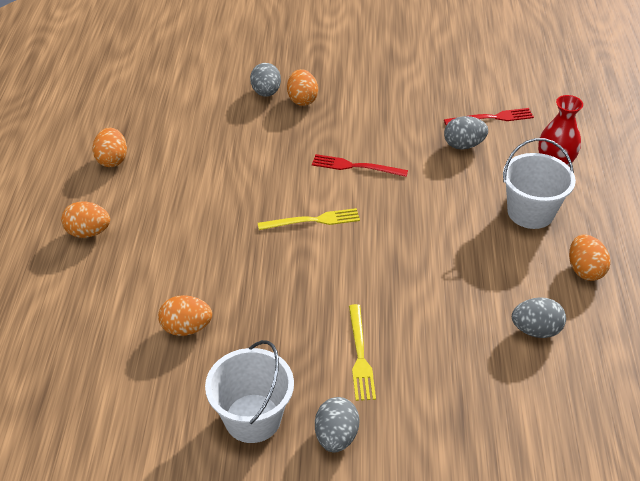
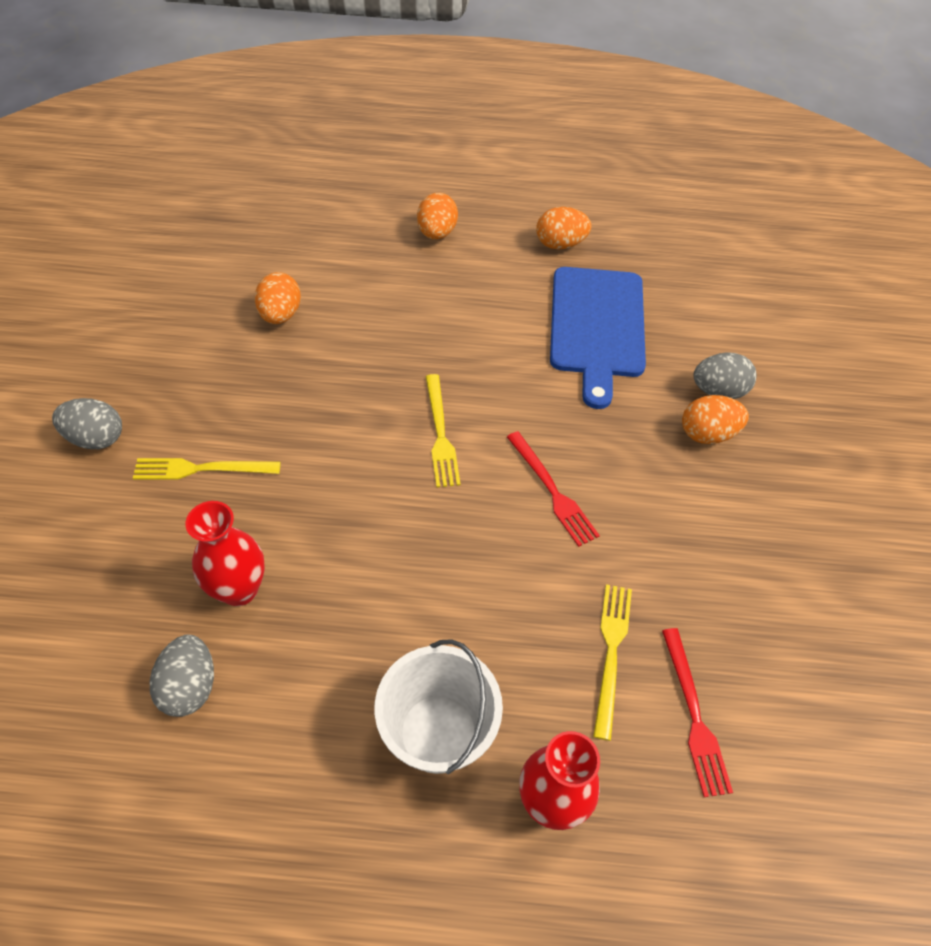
camera: 90 degrees right, 10 degrees up
white bucket [205,340,294,443] -> none
red fork [312,154,408,177] -> red fork turned 135 degrees clockwise [507,431,600,547]
grey egg [444,116,488,149] -> yellow fork [593,584,632,741]
orange egg [569,234,610,281] -> none
none -> red vase [186,501,265,606]
none -> blue cutting board [550,267,646,409]

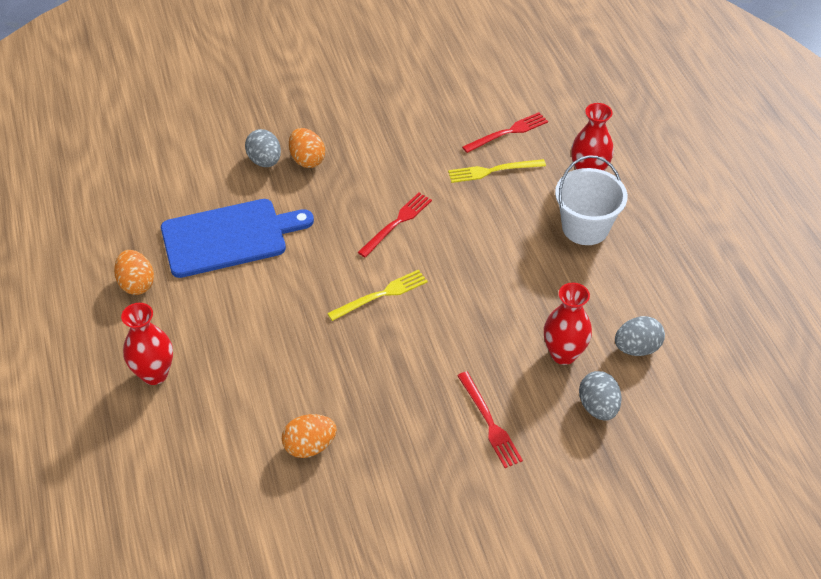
camera: 110 degrees left, 5 degrees down
grey egg [52,398,122,449] -> grey egg moved to [579,371,622,421]
yellow fork [133,458,281,480] -> red fork [457,371,523,468]
orange egg [417,193,458,240] -> red vase [121,303,173,385]

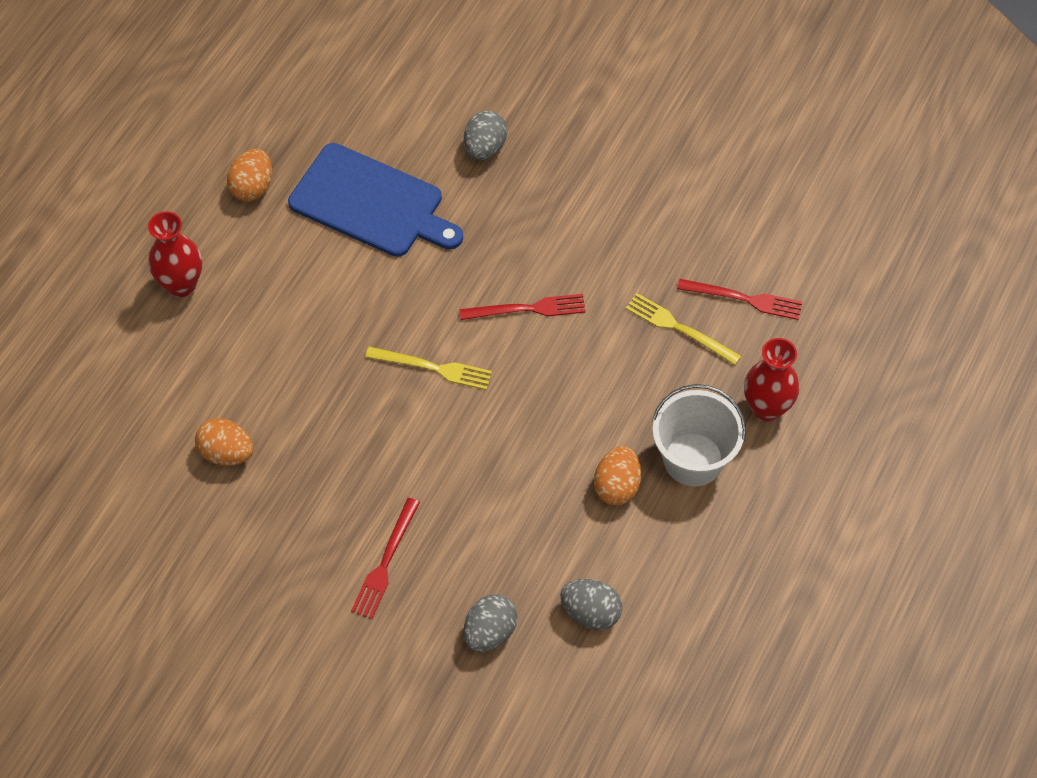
camera: 45 degrees right, 10 degrees up
orange egg [289,128,325,168] -> orange egg moved to [594,446,641,506]
red vase [544,282,592,365] -> none

